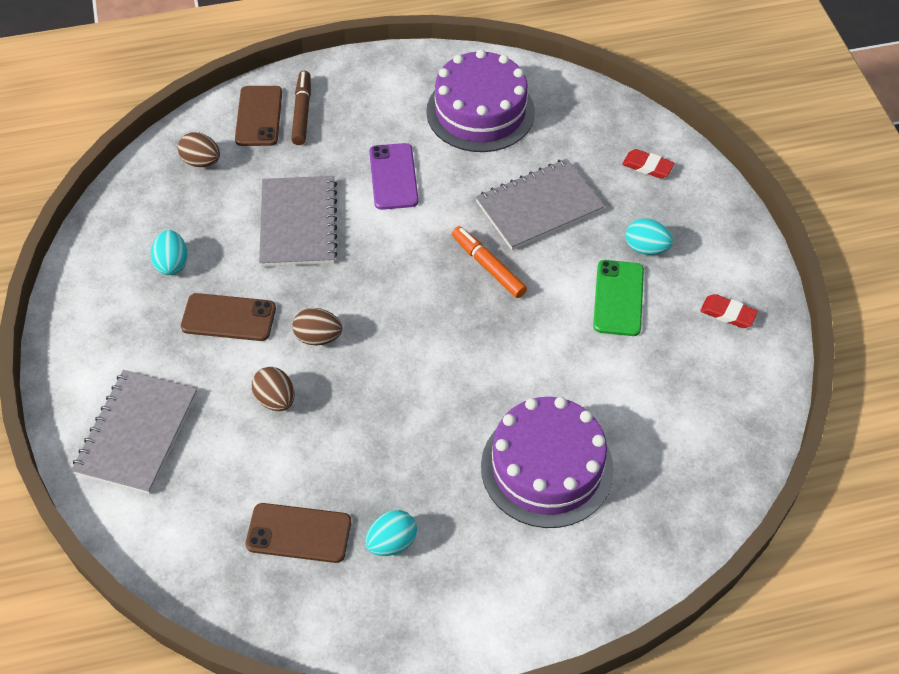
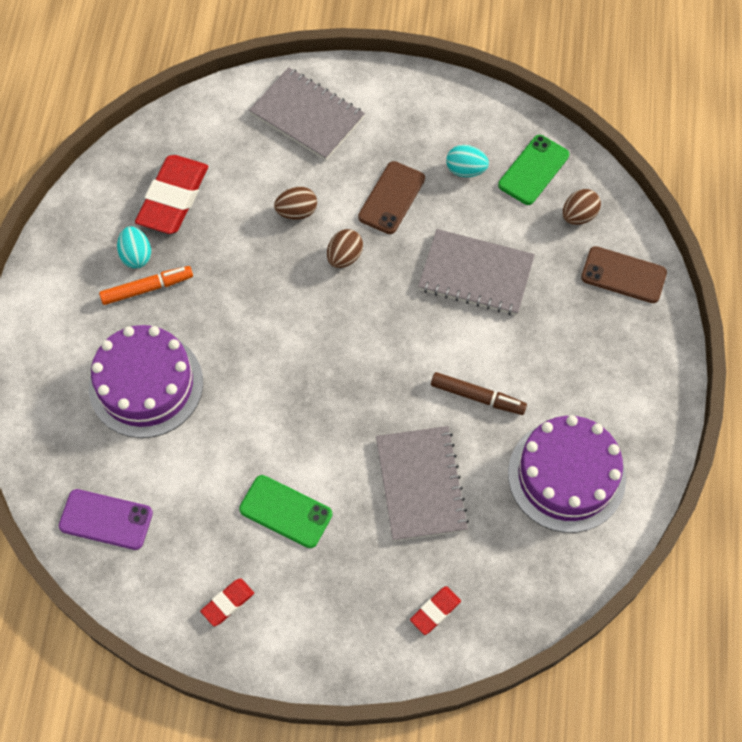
camera: 110 degrees right, 10 degrees up
brown phone [246,503,351,563] -> red eraser [135,155,208,234]
brown marker [291,71,311,145] -> brown marker moved to [431,372,527,415]
purple phone [369,143,419,210] -> purple phone moved to [59,489,153,550]
orange marker [452,226,527,298] -> orange marker moved to [99,266,193,305]
turquoise egg [625,218,673,255] -> none
none -> green phone [498,135,569,205]

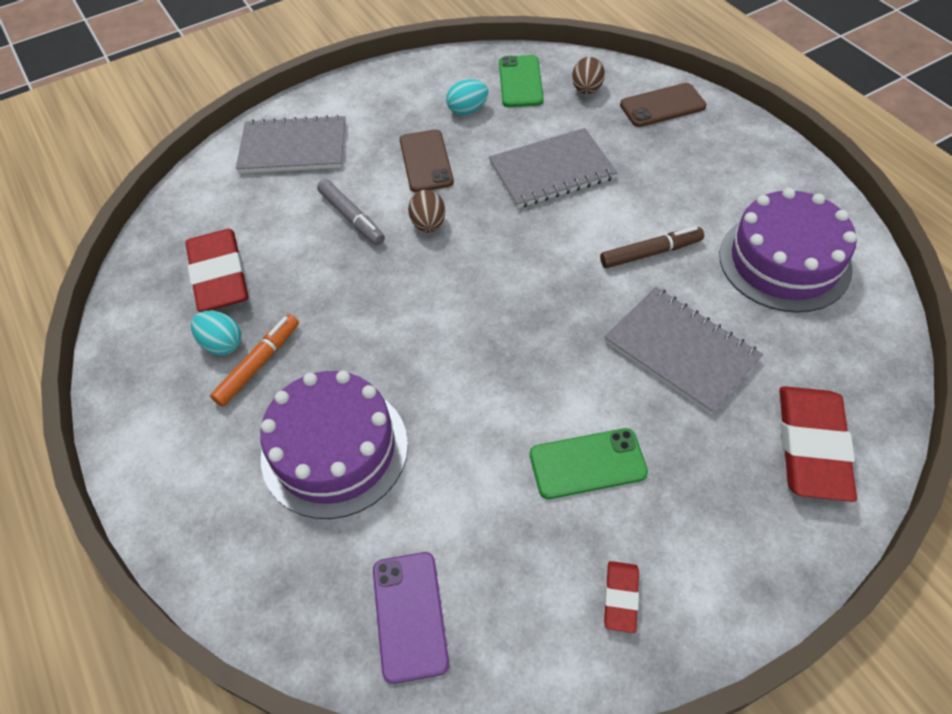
camera: 35 degrees left, 10 degrees down
purple phone [59,489,153,550] -> purple phone turned 75 degrees counterclockwise [373,552,449,684]
brown egg [274,186,317,219] -> grey marker [317,179,385,245]
red eraser [410,586,461,635] -> red eraser [779,386,857,502], size x2.07

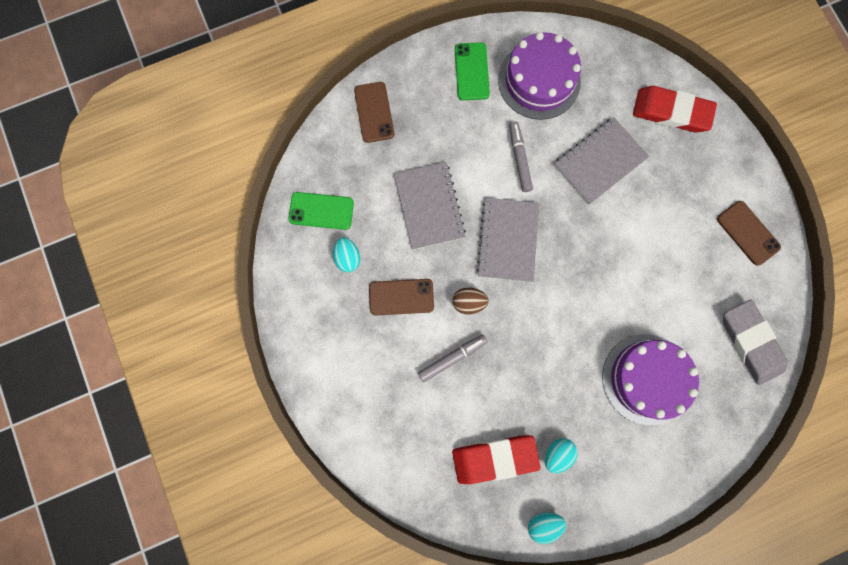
camera: 85 degrees left, 25 degrees up
orange marker [210,314,299,407] -> none
grey notebook [236,115,346,173] -> grey notebook moved to [477,198,540,282]
purple phone [373,552,449,684] -> grey eraser [723,300,788,385]
green phone [530,428,648,499] -> green phone moved to [455,42,490,100]
brown egg [572,57,605,94] -> none
brown marker [600,226,704,268] -> grey marker [509,121,533,192]
red eraser [604,561,639,633] -> brown phone [717,201,781,266]
none -> turquoise egg [528,512,566,544]

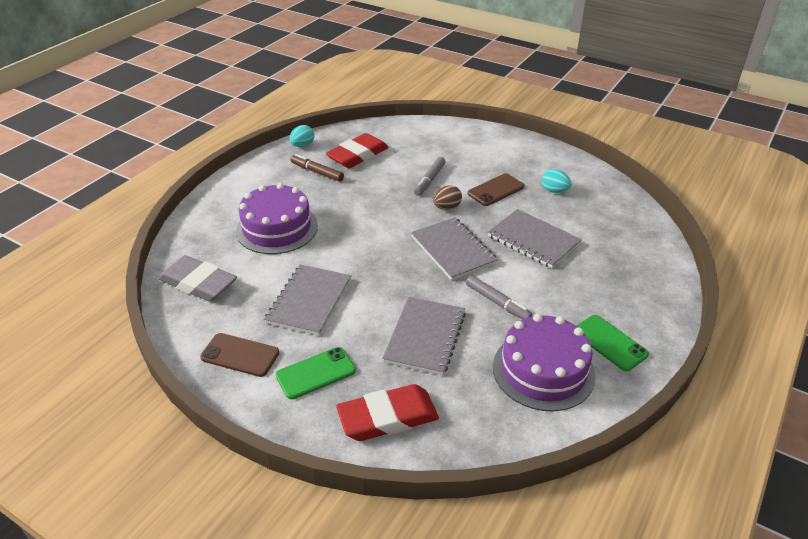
camera: 145 degrees right, 40 degrees down
green phone [288,192,354,230] -> green phone moved to [276,347,356,399]
brown phone [354,82,394,143] -> none
turquoise egg [545,438,578,473] -> brown marker [291,154,344,182]
none -> grey notebook [264,264,351,336]

